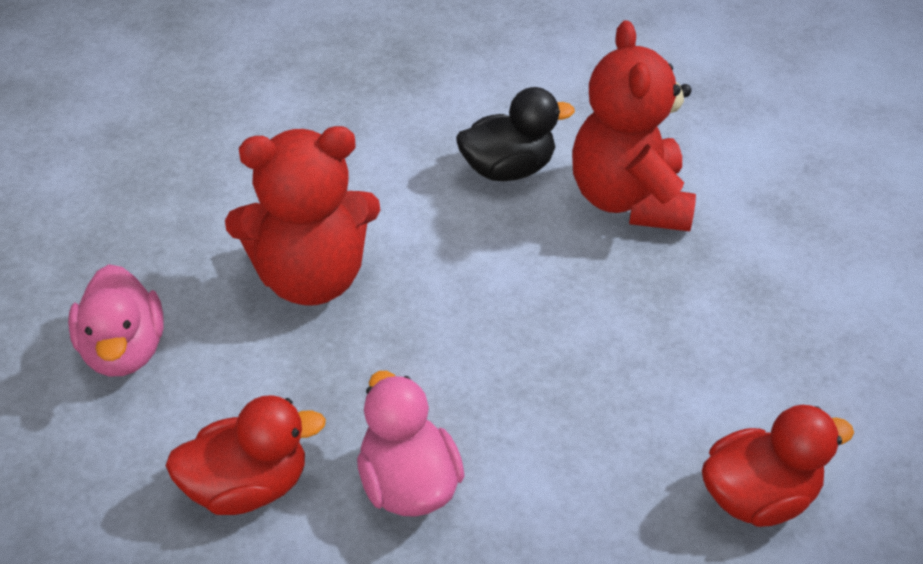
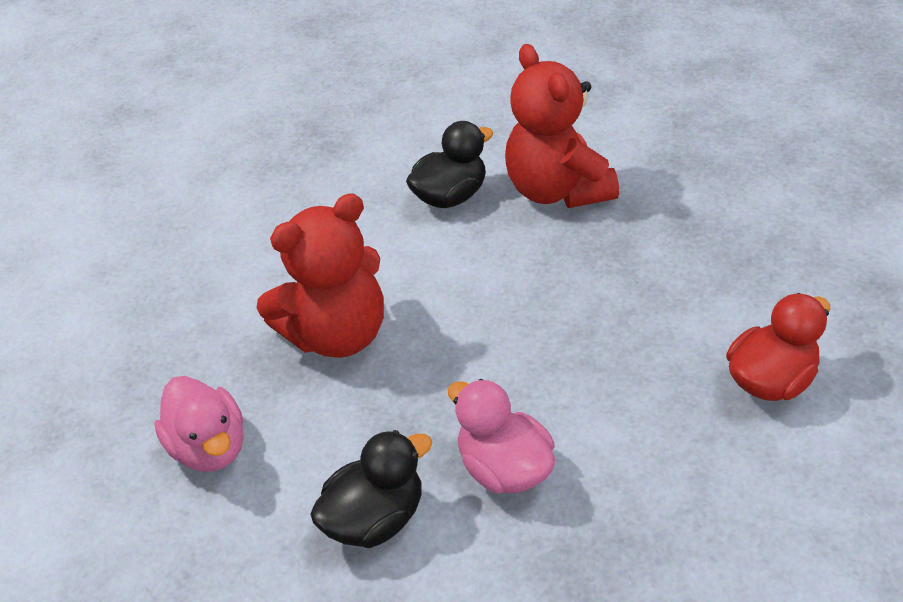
camera: 15 degrees left, 0 degrees up
red duck [166,395,326,515] -> black duck [310,430,432,548]

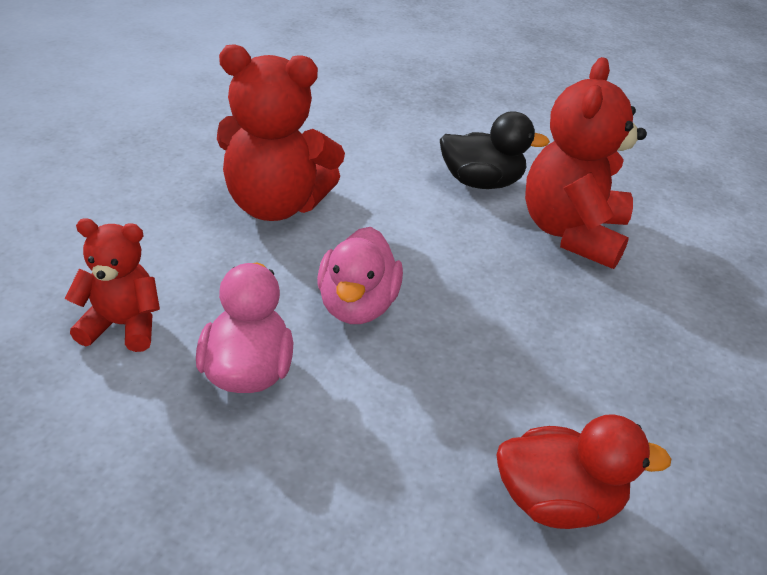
camera: 35 degrees right, 5 degrees down
pink duck [154,376,243,472] -> pink duck moved to [317,227,403,324]
black duck [310,430,432,548] -> red teddy bear [65,219,160,352]

